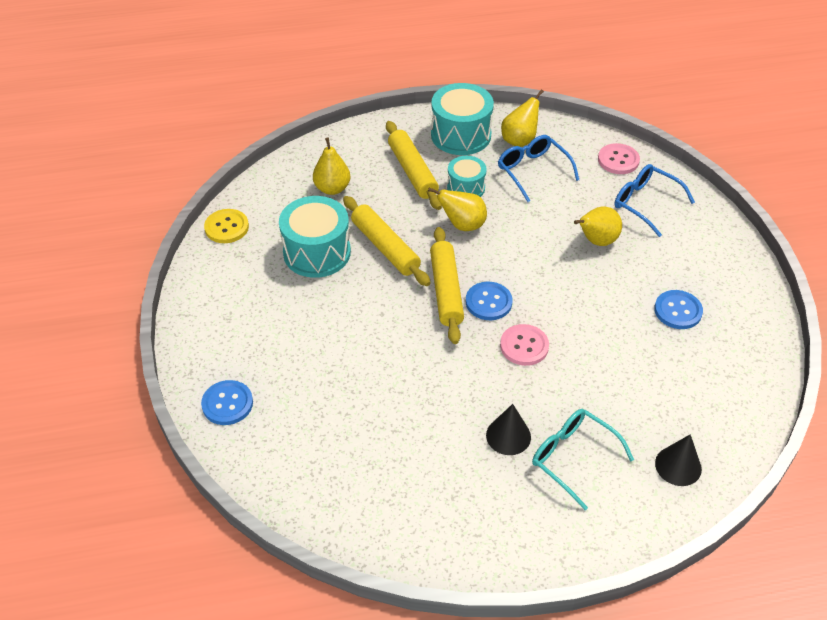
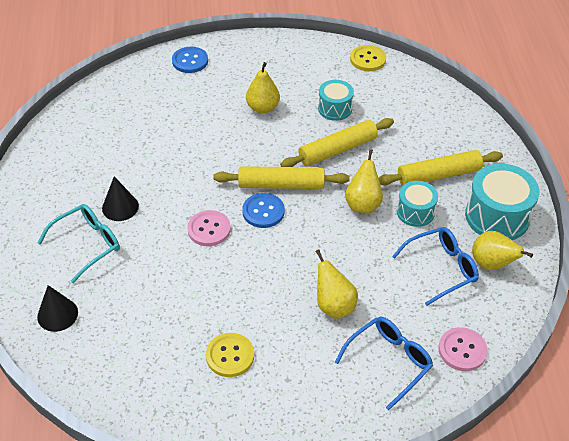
camera: 95 degrees right, 0 degrees up
turquoise drum [279,196,351,278] -> turquoise drum [318,80,354,121], size x0.60
yellow pear [313,138,351,195] -> yellow pear moved to [246,62,280,113]
blue button [654,290,703,329] -> yellow button [206,333,254,377]

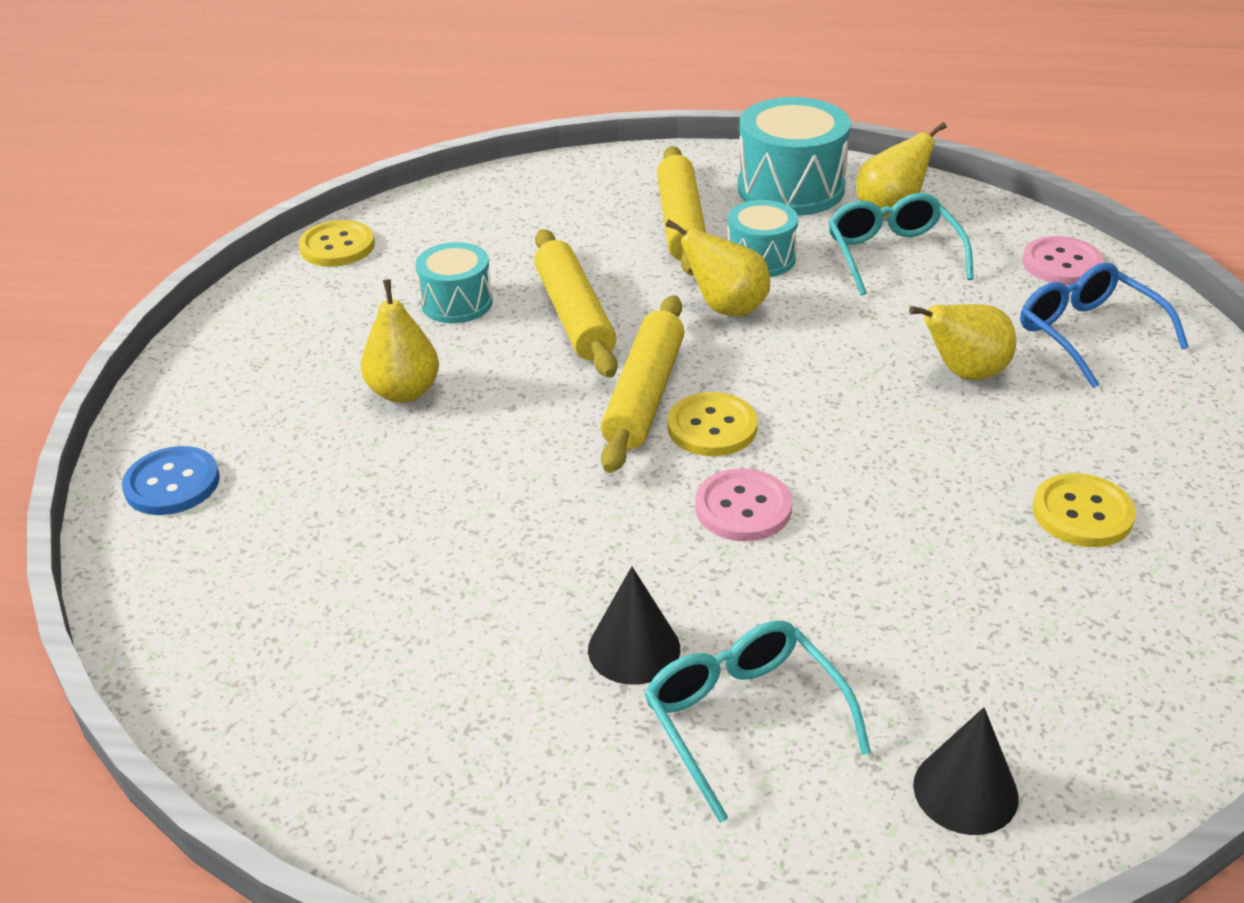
camera: 75 degrees left, 10 degrees down
blue button [242,193,285,228] -> yellow button [667,392,758,456]
blue glasses [392,227,479,306] -> turquoise glasses [828,193,974,296]

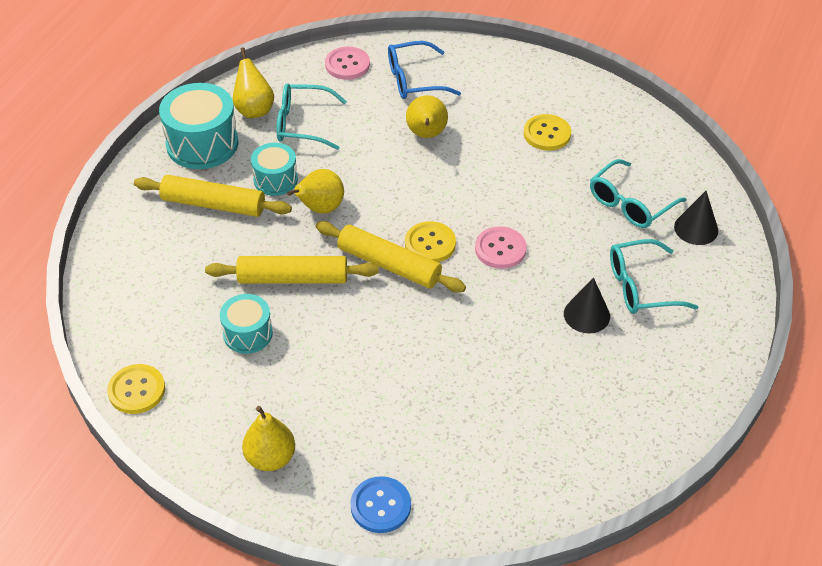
camera: 75 degrees left, 10 degrees up
yellow pear [361,279,439,403] -> yellow pear moved to [242,406,295,471]
none -> turquoise glasses [590,159,687,228]

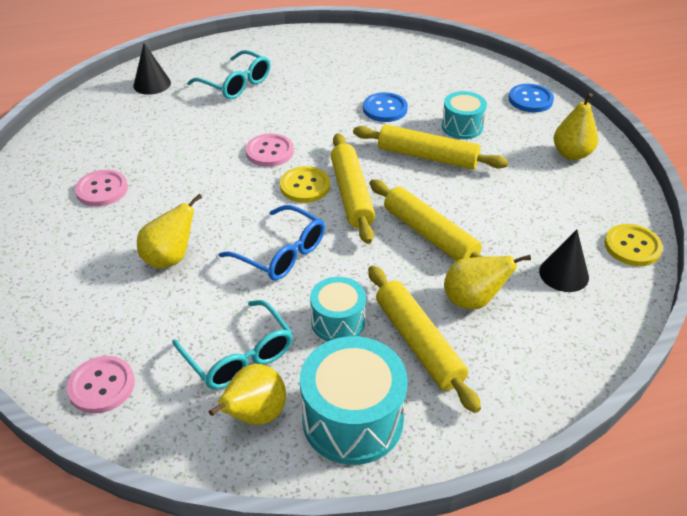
camera: 130 degrees left, 5 degrees down
turquoise drum [220,294,273,354] -> turquoise drum moved to [442,91,487,139]
yellow pear [287,169,344,214] -> yellow pear moved to [444,255,531,310]
blue glasses [388,41,461,99] -> blue glasses moved to [219,205,325,280]
yellow button [524,114,571,151] -> pink button [75,170,128,206]
black cone [564,277,610,333] -> black cone moved to [539,230,589,292]
turquoise glasses [590,159,687,228] -> none
none -> yellow rolling pin [353,125,508,170]
none -> blue button [363,92,408,122]

